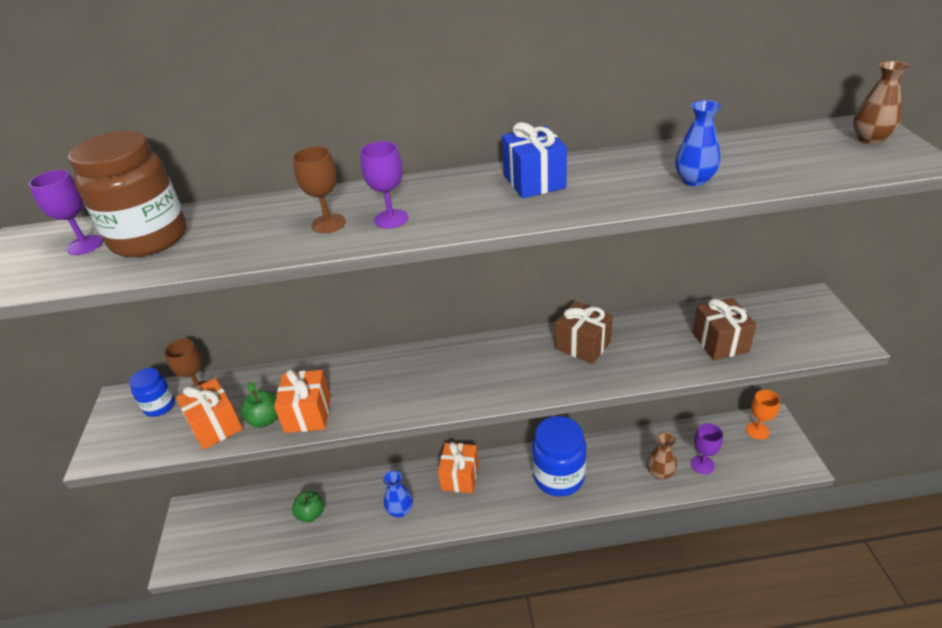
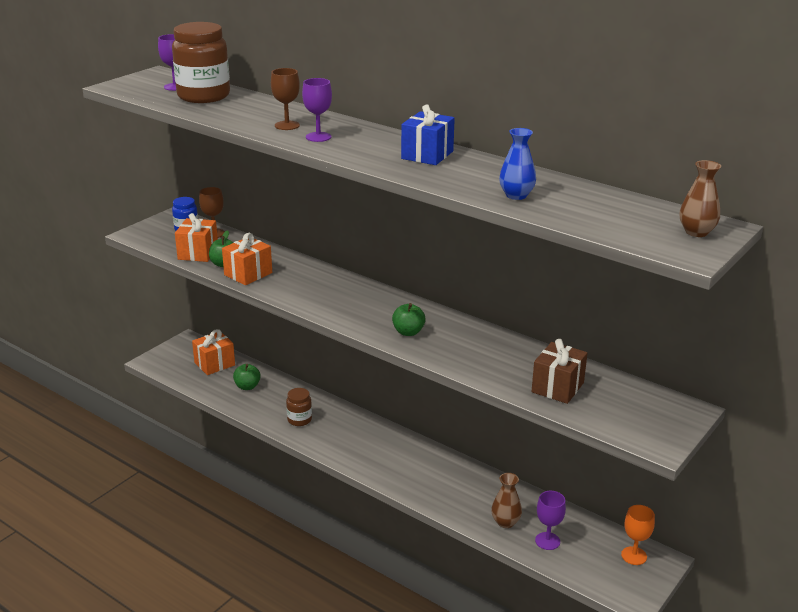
camera: 40 degrees right, 10 degrees down
blue vase [383,471,413,517] -> brown jar [286,388,312,426]
orange gift [438,442,479,493] -> orange gift moved to [192,329,235,375]
blue jar [532,416,586,497] -> none
brown gift [555,301,613,364] -> none
none -> green apple [392,303,426,336]

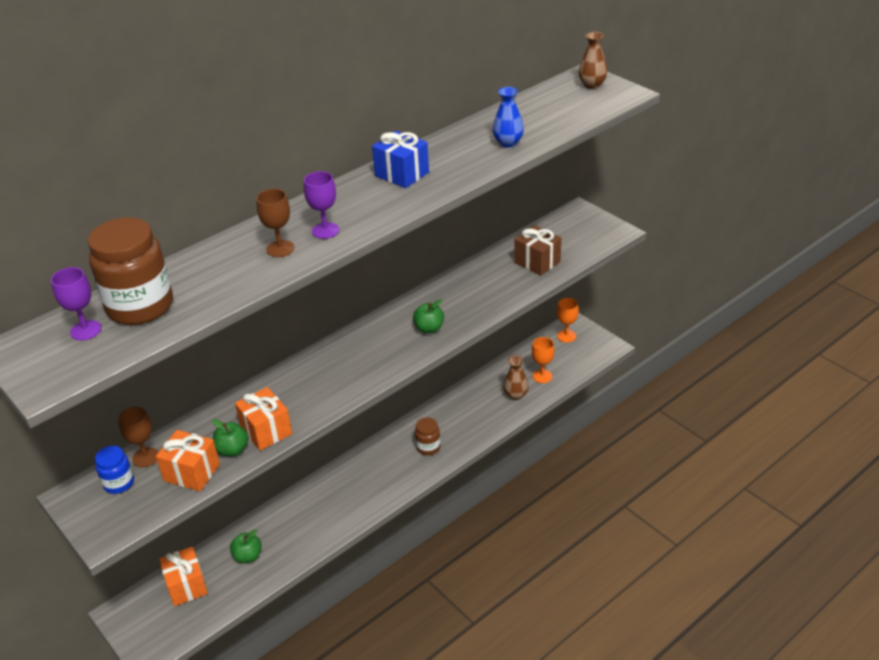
camera: 75 degrees left, 10 degrees up
brown jar [286,388,312,426] -> brown jar moved to [415,417,440,455]
purple goblet [535,491,566,550] -> orange goblet [532,337,555,383]

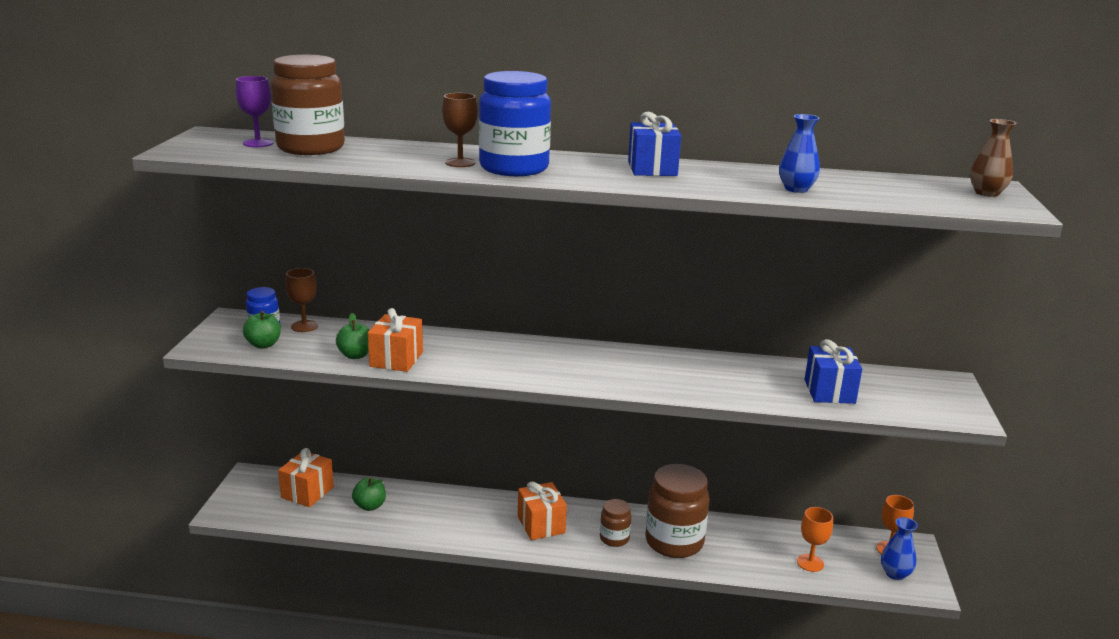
camera: 45 degrees right, 15 degrees down
orange gift [156,430,220,491] -> orange gift moved to [518,481,567,540]
purple goblet [304,171,339,239] -> blue jar [479,71,551,176]
green apple [413,299,444,333] -> green apple moved to [243,311,281,348]
brown vase [503,356,529,400] -> none
brown gift [514,225,561,276] -> blue gift [805,339,862,404]
none -> brown jar [645,464,709,558]
none -> blue vase [881,517,918,580]

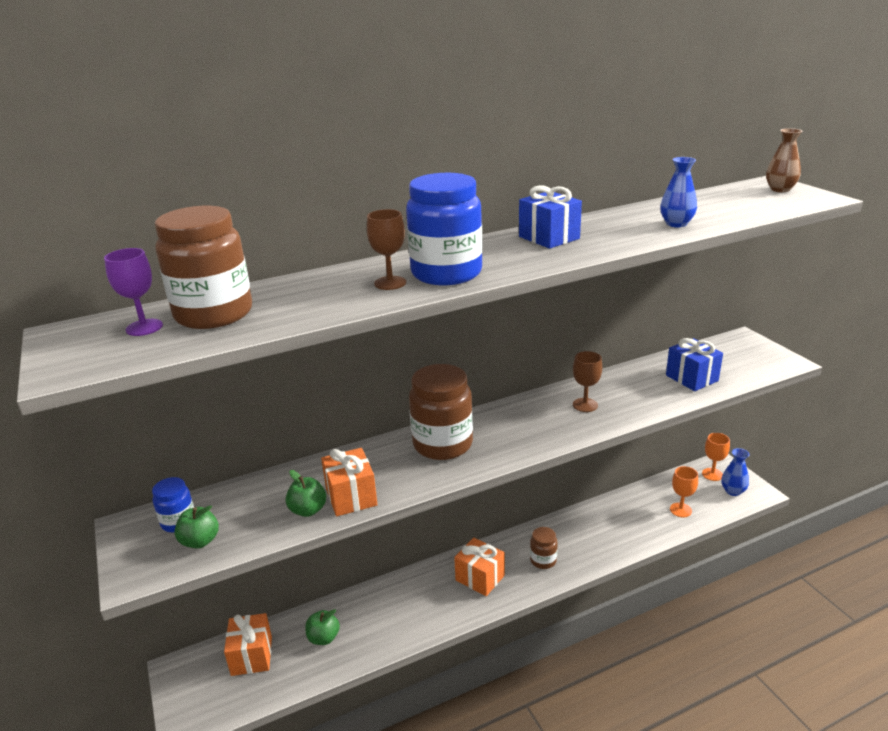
camera: 30 degrees left, 5 degrees up
brown goblet [285,268,318,332] -> brown goblet moved to [573,351,602,412]
brown jar [645,464,709,558] -> brown jar moved to [409,364,473,460]

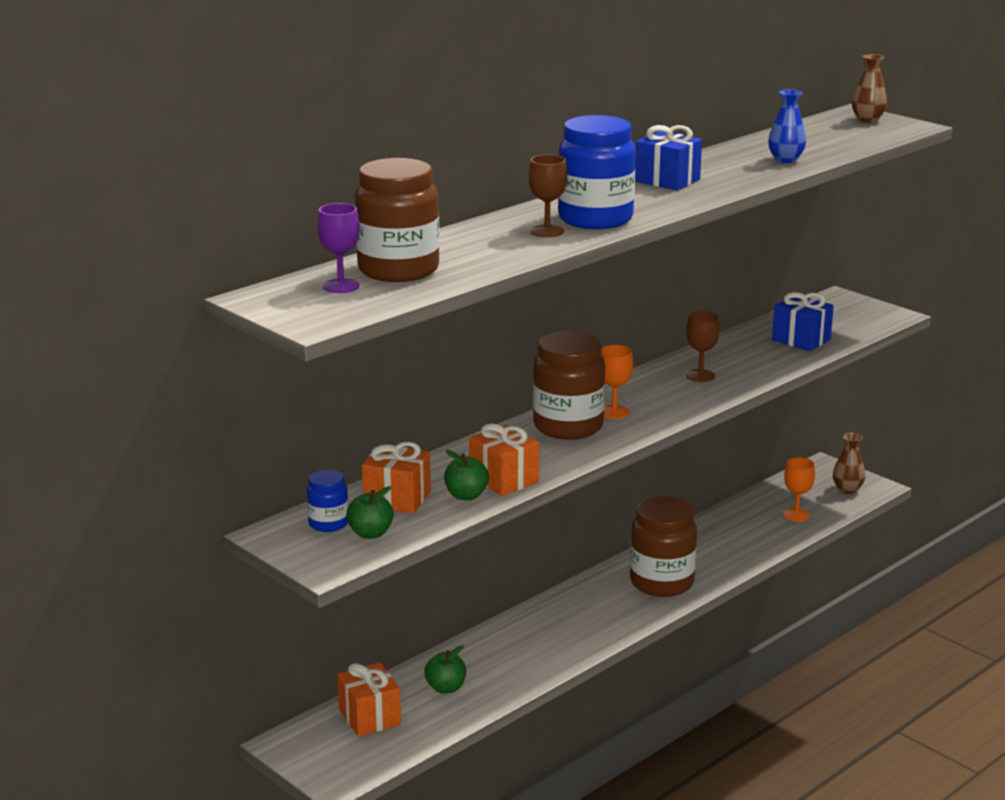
camera: 20 degrees left, 5 degrees down
orange gift [454,538,505,596] -> orange gift moved to [362,442,431,514]
brown jar [530,527,558,569] -> brown jar [630,496,697,597], size x1.96
orange goblet [702,433,730,481] -> orange goblet moved to [601,345,633,419]
blue vase [721,448,749,496] -> brown vase [833,433,865,494]

